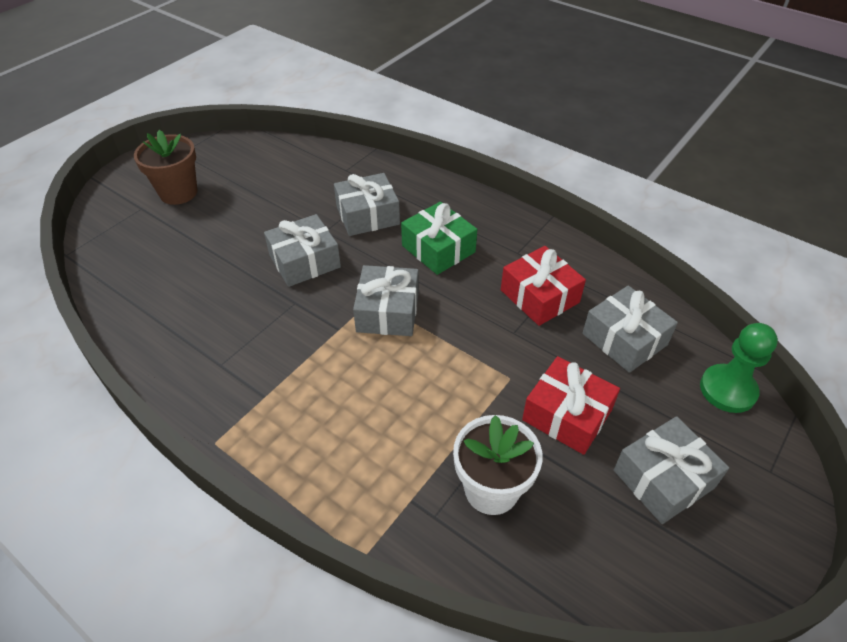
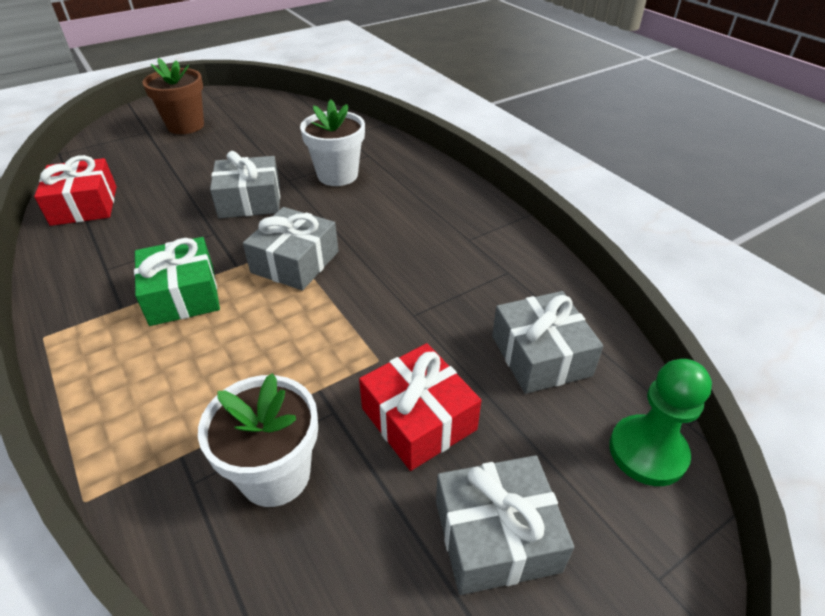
camera: 20 degrees right, 5 degrees down
grey gift [334,173,400,236] -> white flower pot [300,100,365,186]
green gift [401,202,477,275] -> green gift moved to [134,237,220,326]
red gift [501,246,586,326] -> red gift moved to [34,155,117,226]

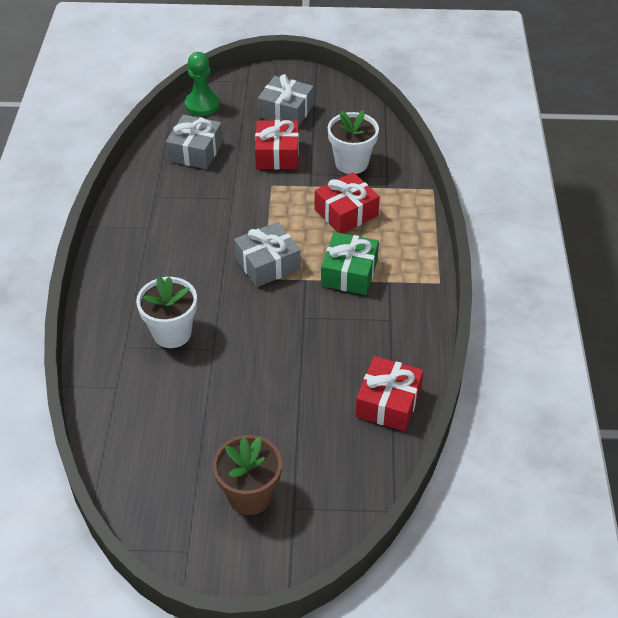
camera: 145 degrees left, 5 degrees up
grey gift [210,151,280,218] -> none
none -> red gift [315,172,380,233]

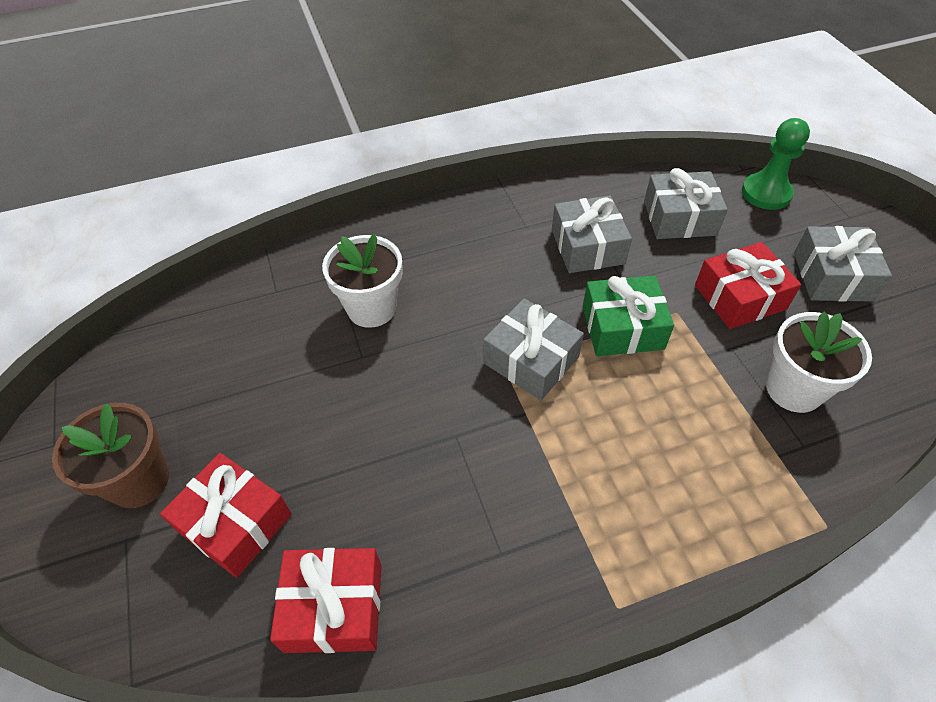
camera: 70 degrees right, 5 degrees up
red gift [315,172,380,233] -> red gift moved to [160,453,292,578]
green gift [321,232,379,295] -> green gift moved to [583,275,674,356]
none -> grey gift [552,195,632,273]

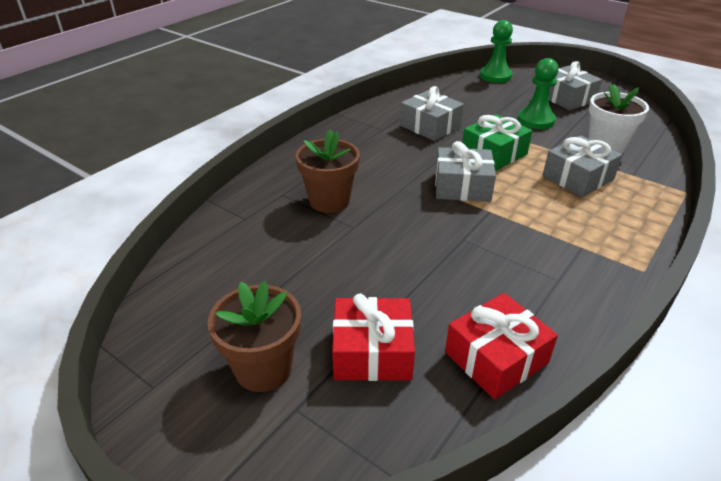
camera: 35 degrees left, 15 degrees down
white flower pot [322,234,403,328] -> brown flower pot [296,130,360,213]
grey gift [644,168,728,239] -> grey gift moved to [543,135,622,197]
red gift [695,242,801,329] -> green pawn [518,58,559,129]

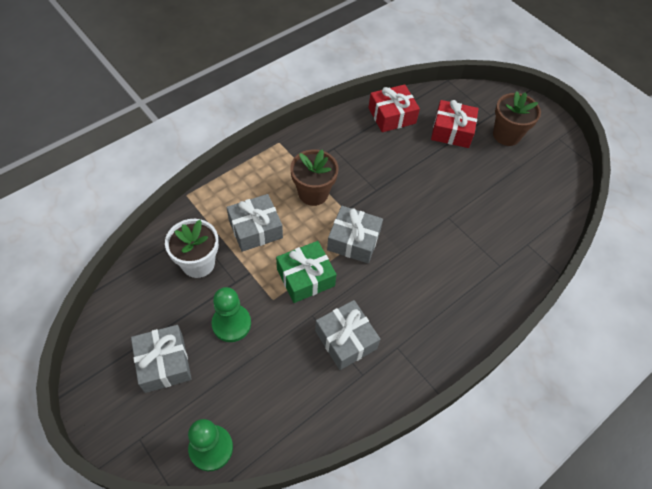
camera: 170 degrees left, 20 degrees up
brown flower pot [296,130,360,213] -> brown flower pot moved to [290,149,339,206]

